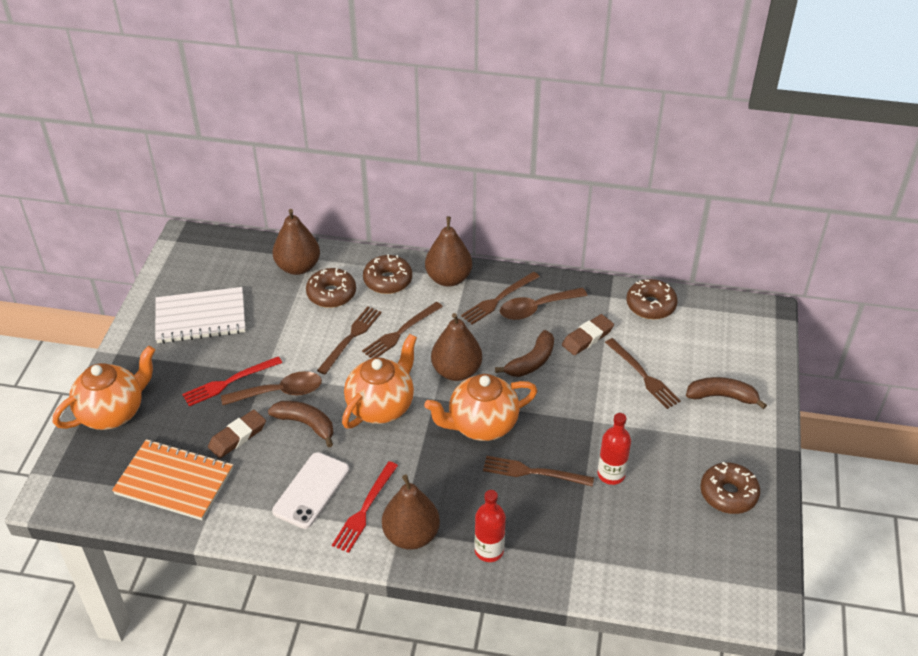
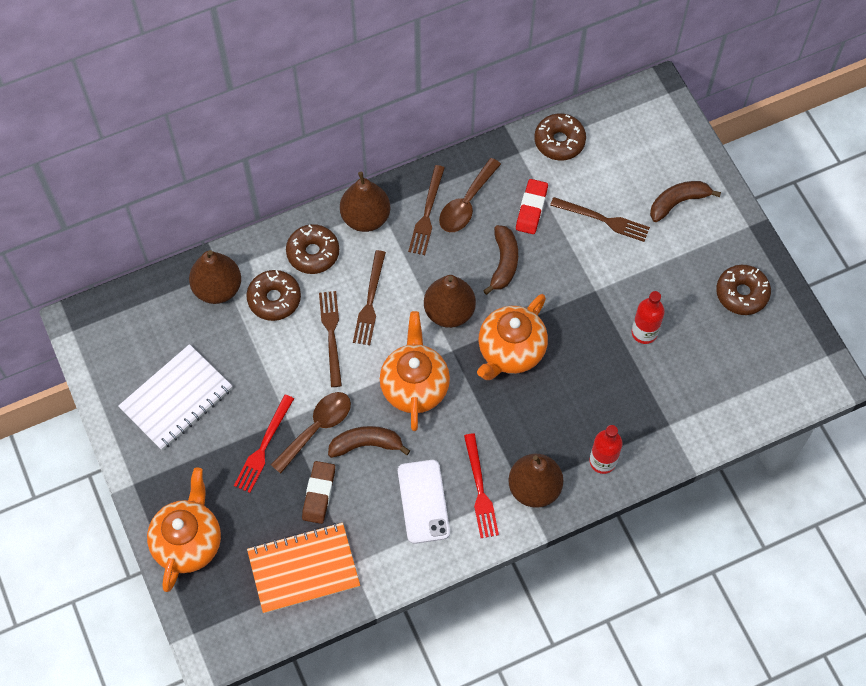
camera: 35 degrees left, 20 degrees up
brown fork [483,456,594,487] -> none
brown eraser [562,314,614,355] -> red eraser [516,179,548,234]

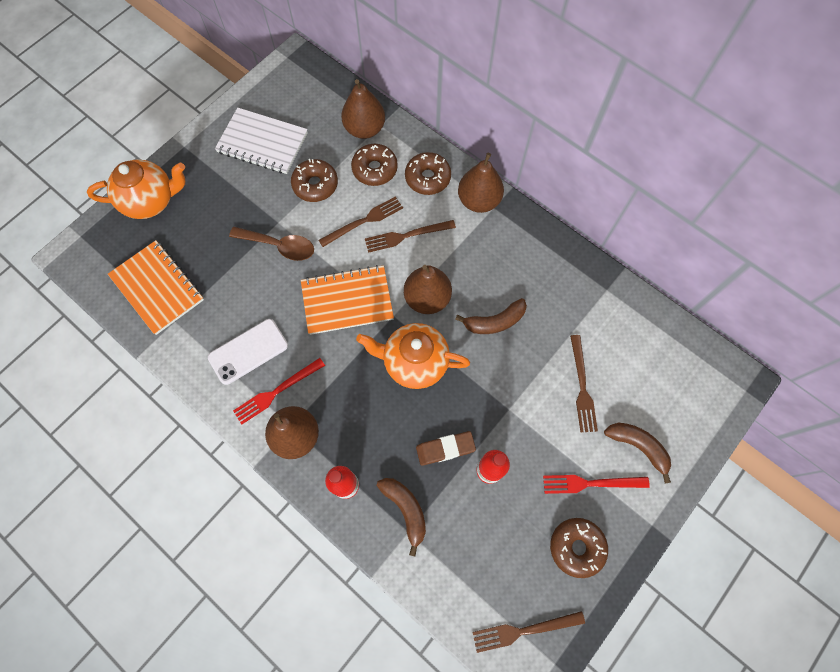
camera: 65 degrees right, 5 degrees up
red fork [234,394,294,493] -> red fork moved to [543,475,650,494]
brown eraser [302,461,335,524] -> brown eraser moved to [416,431,476,466]
brown banana [328,426,410,458] -> brown banana moved to [377,478,426,556]
orange teapot [380,311,450,431] -> orange notebook [301,265,394,335]
brown fork [408,165,445,255] -> brown fork moved to [472,611,585,653]
brown spoon [439,158,501,232] -> none
red eraser [516,179,548,234] -> none
brown donut [534,113,586,160] -> brown donut moved to [291,159,338,202]

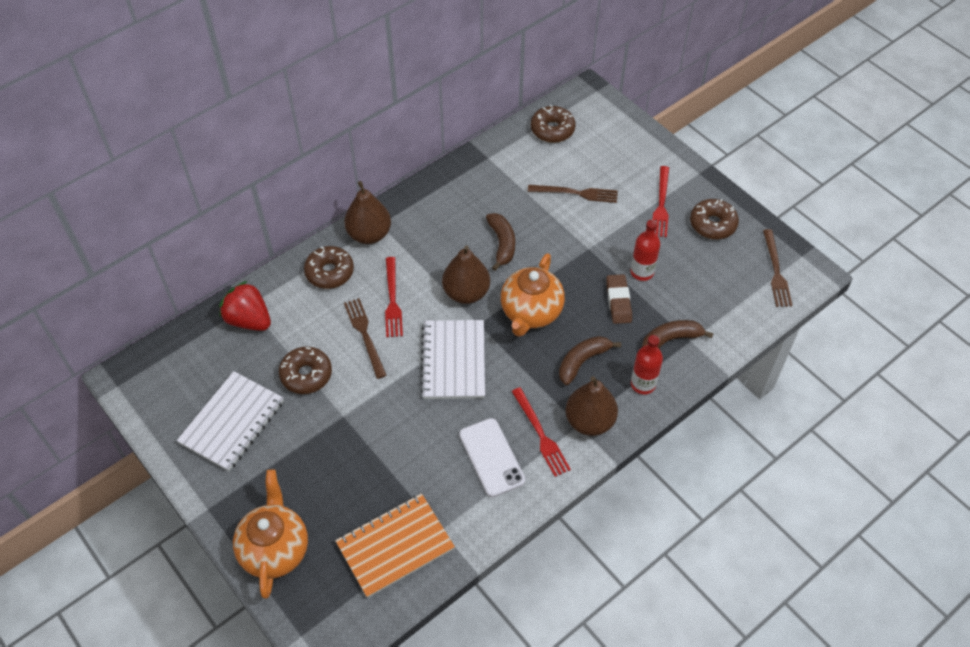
camera: 80 degrees left, 15 degrees down
brown spoon [229,227,314,261] -> none
orange notebook [301,265,394,335] -> white notebook [420,320,485,399]
brown pear [341,79,385,139] -> red strawberry [219,281,271,331]
brown donut [351,144,398,186] -> brown donut moved to [531,105,575,143]
brown fork [365,220,456,253] -> red fork [385,257,403,337]
brown banana [604,422,671,484] -> brown banana moved to [559,336,621,385]

